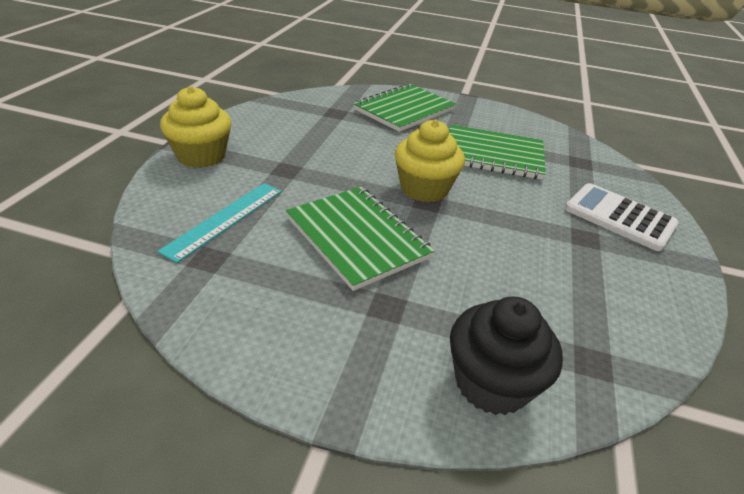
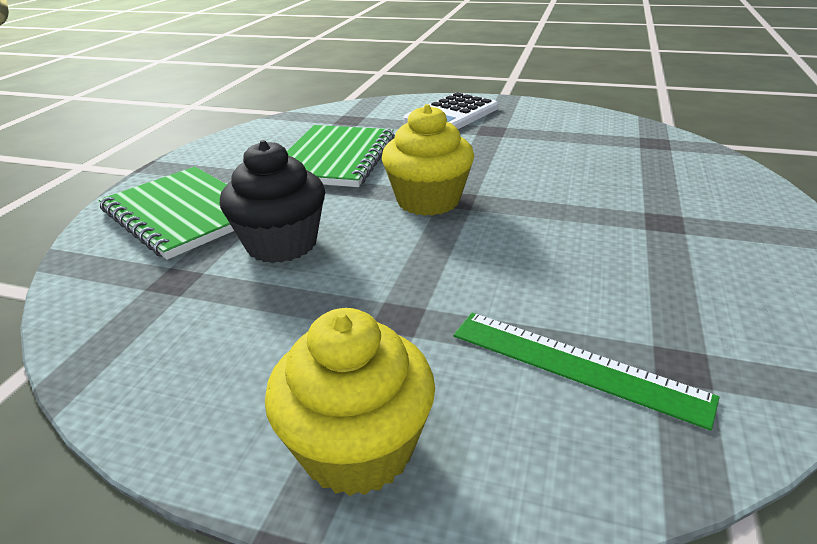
camera: 85 degrees left, 5 degrees down
turquoise ruler [157,183,282,263] -> green ruler [454,313,719,430]
green notebook [286,187,435,291] -> none
black cupcake [450,296,563,415] -> black cupcake moved to [220,140,325,263]

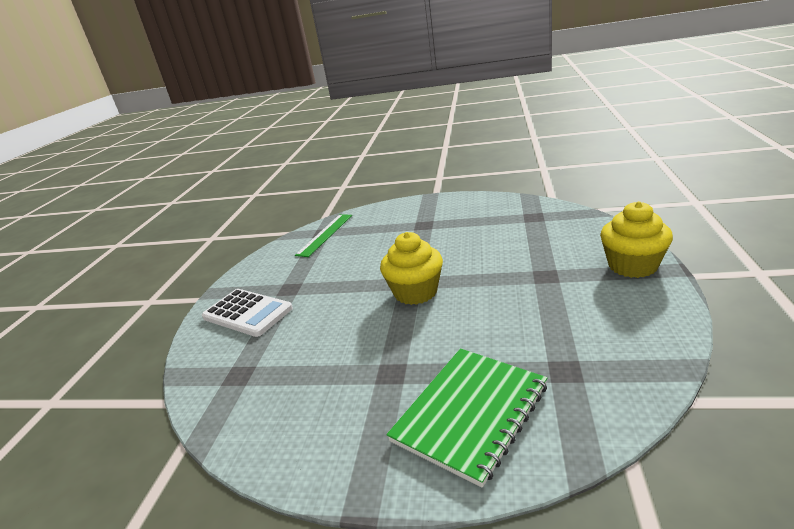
camera: 95 degrees left, 5 degrees down
black cupcake [220,140,325,263] -> none
green notebook [287,125,395,187] -> none
green ruler [454,313,719,430] -> green ruler moved to [295,214,352,257]

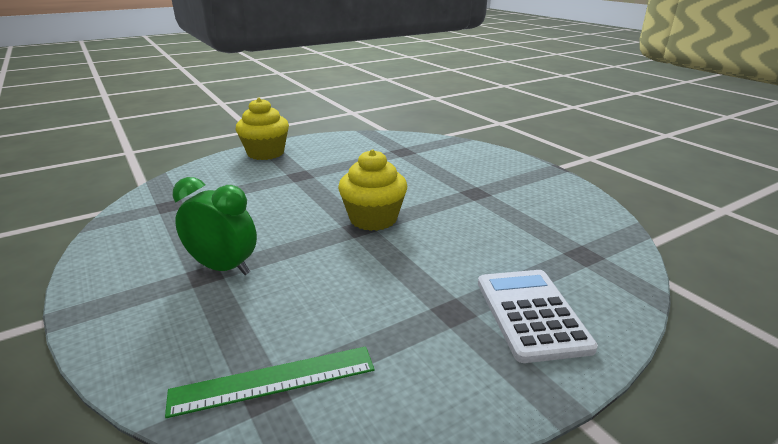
camera: 135 degrees left, 0 degrees up
green notebook [386,349,547,488] -> none
none -> green clock [173,177,257,275]

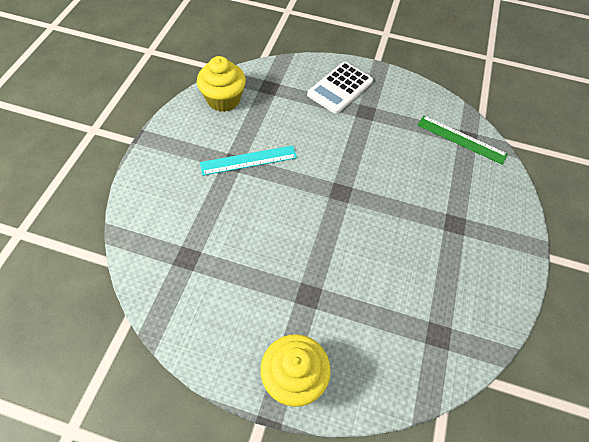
camera: 135 degrees left, 30 degrees up
green clock [173,177,257,275] -> none
yellow cupcake [338,149,407,231] -> yellow cupcake moved to [197,56,246,112]
none -> turquoise ruler [200,145,297,176]

